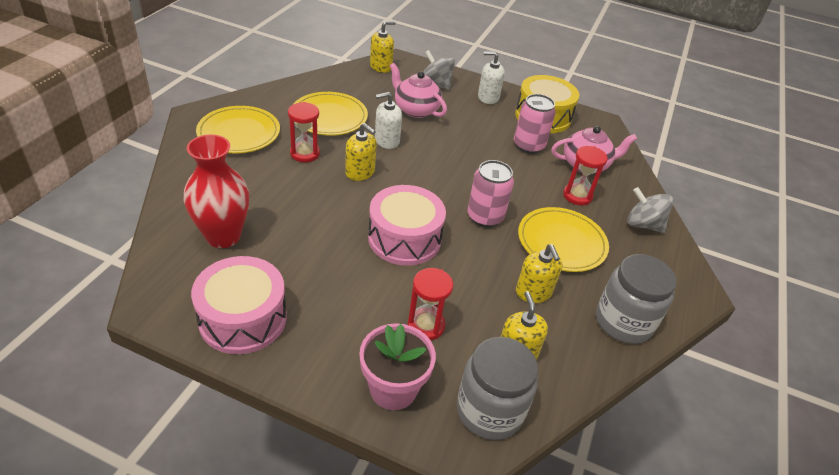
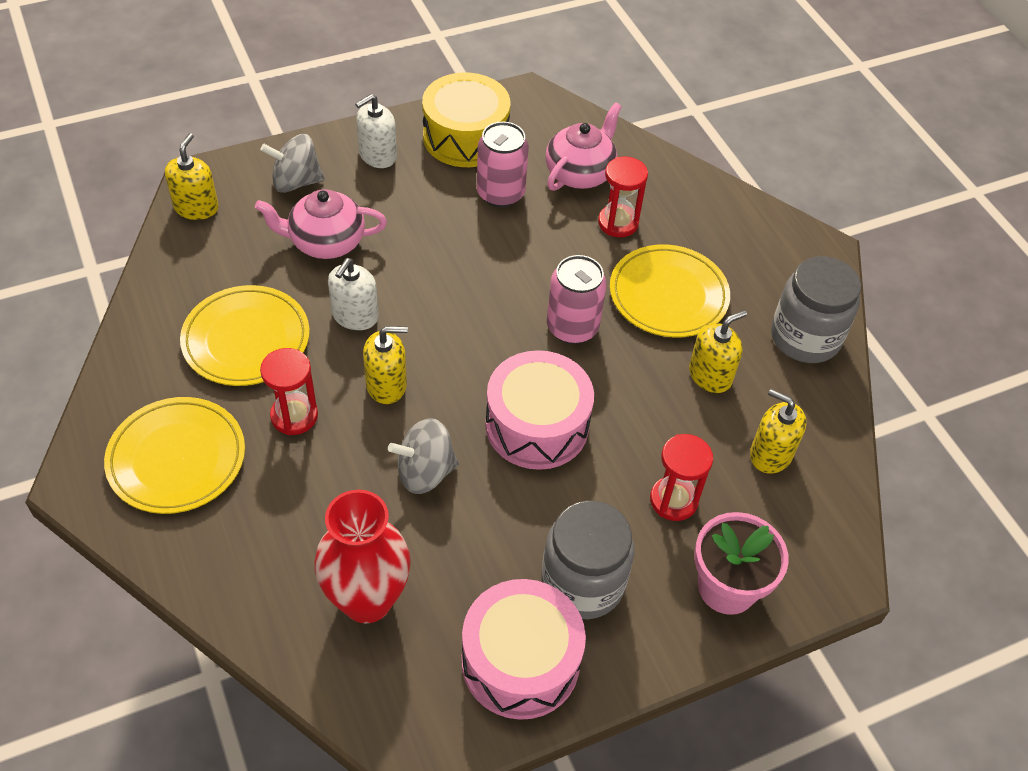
camera: 45 degrees left, 10 degrees up
grey jar [457,337,538,440] -> grey jar moved to [541,500,634,619]
yellow soap dispenser [516,244,562,303] -> yellow soap dispenser turned 60 degrees counterclockwise [689,310,747,393]
grey spinning top [627,187,673,233] -> grey spinning top moved to [388,418,459,494]

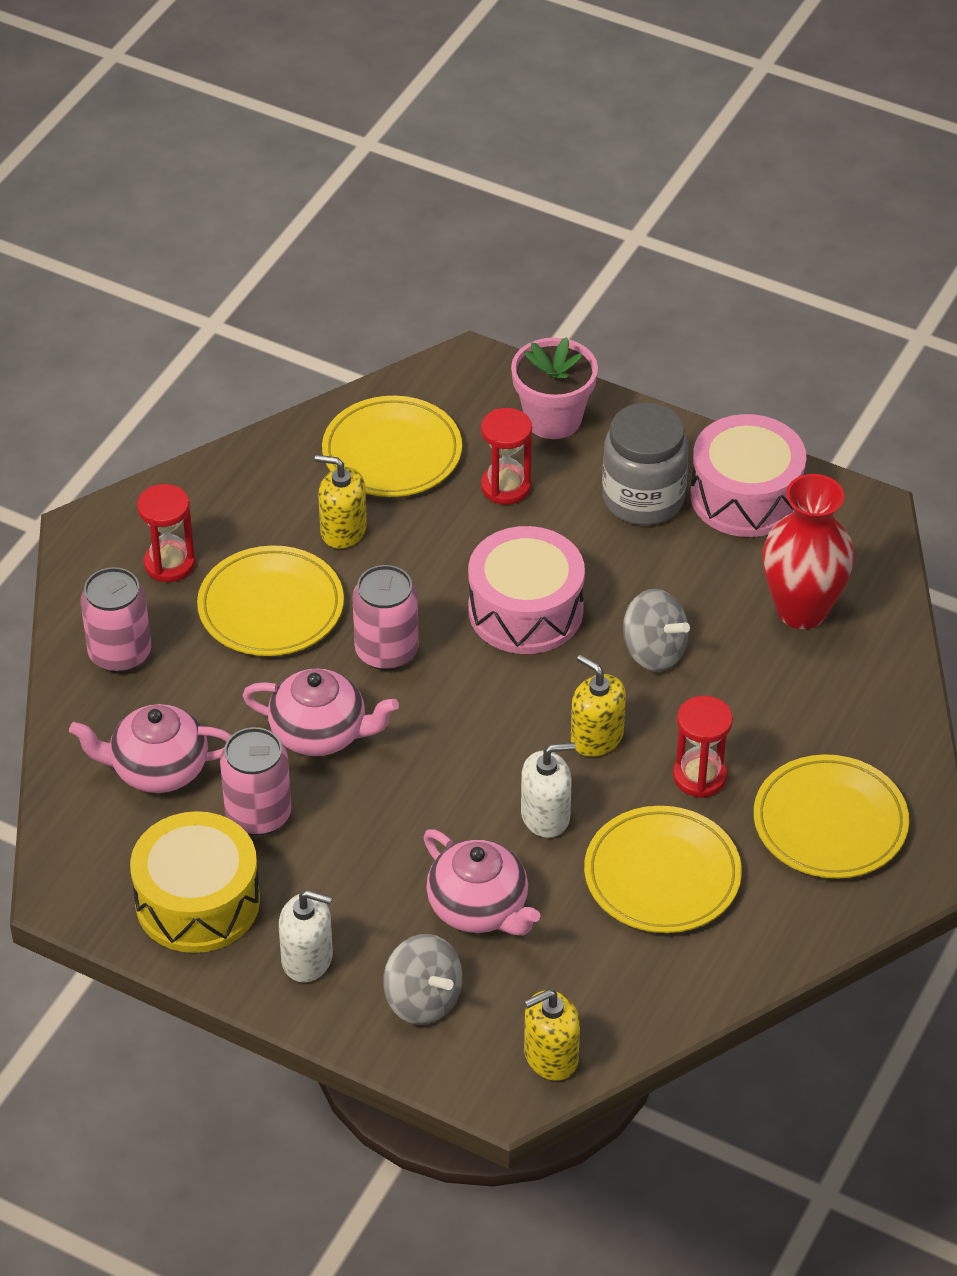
camera: 125 degrees left, 5 degrees down
red hourglass [598,157,648,237] -> red hourglass moved to [137,484,195,582]
yellow soap dispenser [750,389,807,474] -> yellow plate [322,396,462,497]
grey jar [771,256,861,363] -> none
none -> pink can [80,567,151,673]
none -> pink teapot [242,668,399,756]

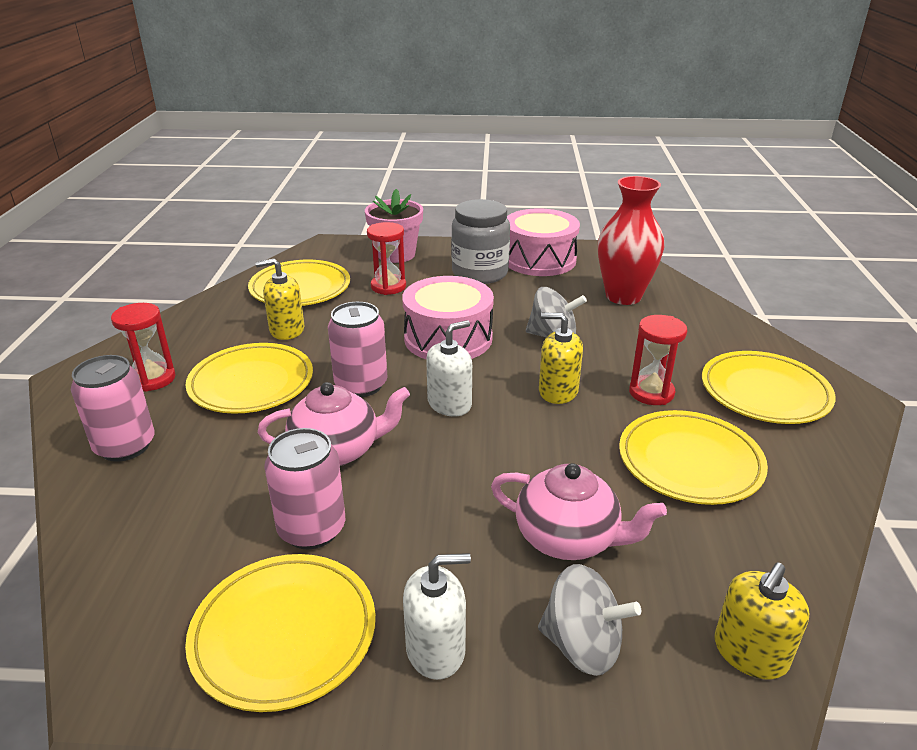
camera: 25 degrees left, 15 degrees down
pink teapot [69,704,232,793] -> none
yellow drum [130,811,260,953] -> yellow plate [185,554,376,712]
white soap dispenser [521,742,576,838] -> white soap dispenser moved to [426,320,472,416]

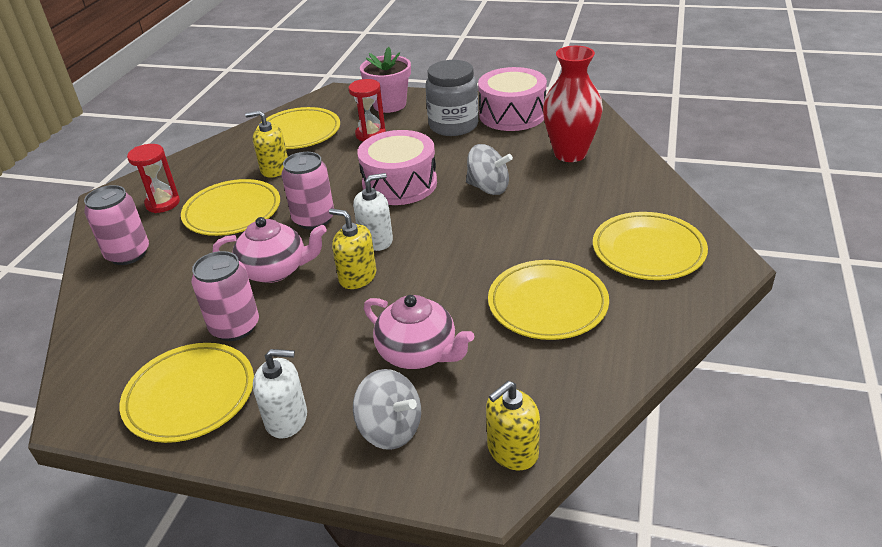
camera: 15 degrees right, 5 degrees up
yellow soap dispenser [539,313,583,404] -> yellow soap dispenser moved to [329,209,376,289]
red hourglass [629,315,687,405] -> none

